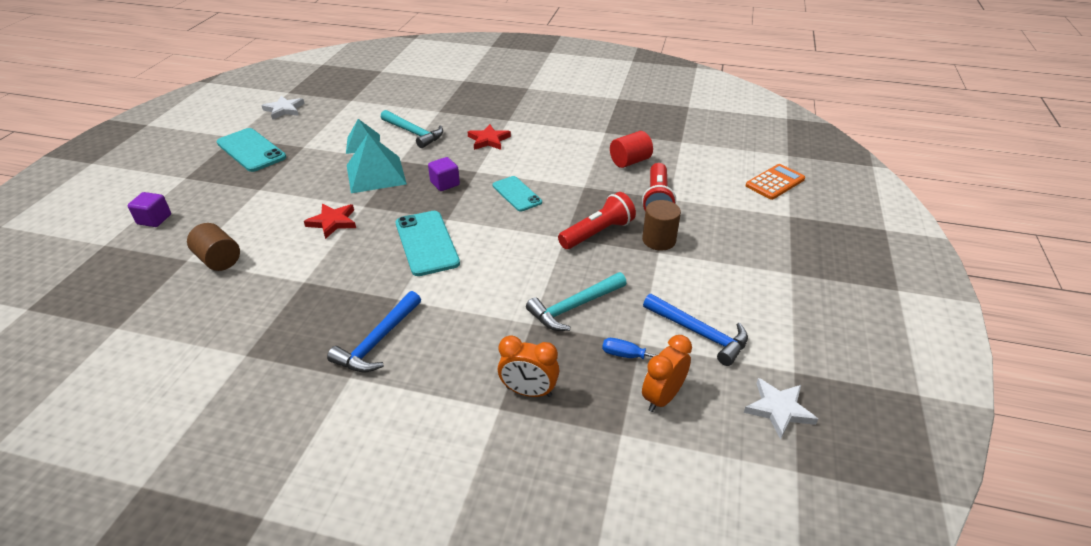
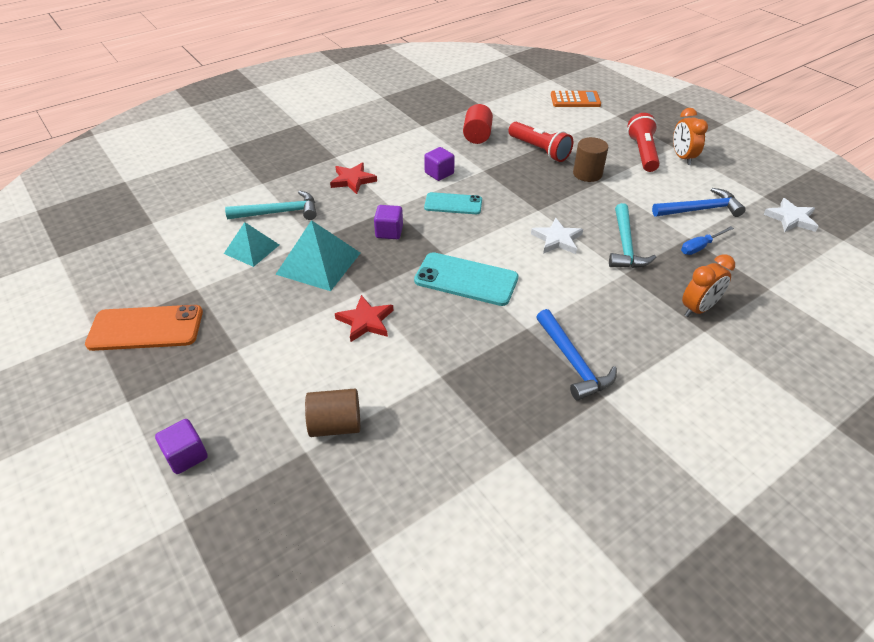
camera: 50 degrees left, 5 degrees up
turquoise phone [217,128,286,172] -> orange phone [85,305,203,351]
white star [261,96,305,120] -> white star moved to [531,218,583,254]
red flashlight [558,192,636,249] -> red flashlight moved to [627,113,660,172]
orange clock [642,335,692,412] -> orange clock moved to [673,108,708,165]
orange calculator [746,164,805,200] -> orange calculator turned 90 degrees clockwise [551,91,601,107]
none -> purple cube [424,147,455,181]

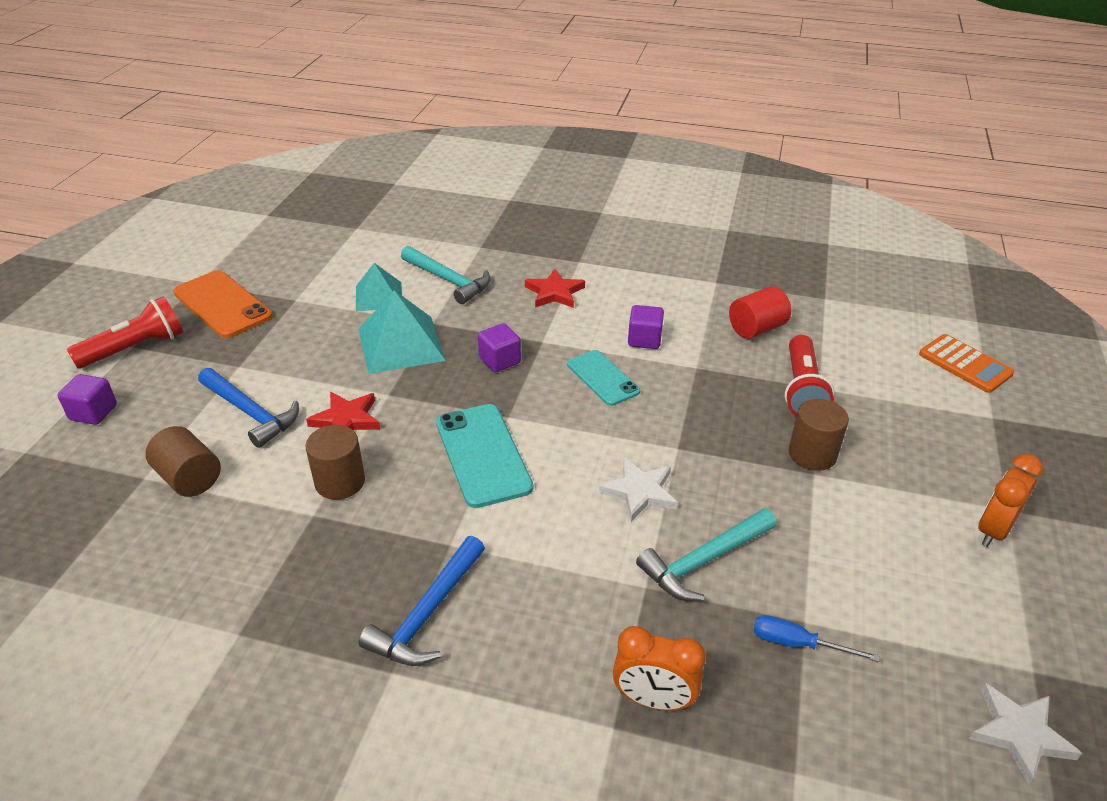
camera: 50 degrees right, 5 degrees down
red flashlight [627,113,660,172] -> red flashlight moved to [67,296,183,368]
blue hammer [652,188,746,217] -> blue hammer moved to [198,368,299,448]
none -> brown cylinder [305,425,365,500]

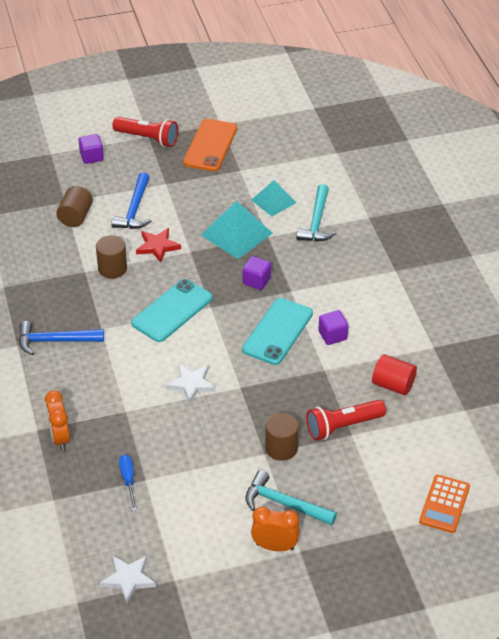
camera: 60 degrees right, 5 degrees up
red star [525,269,585,308] -> none
turquoise phone [567,350,640,406] -> turquoise phone [242,298,313,365], size x1.53
turquoise hammer [636,508,776,601] -> turquoise hammer moved to [245,470,337,525]

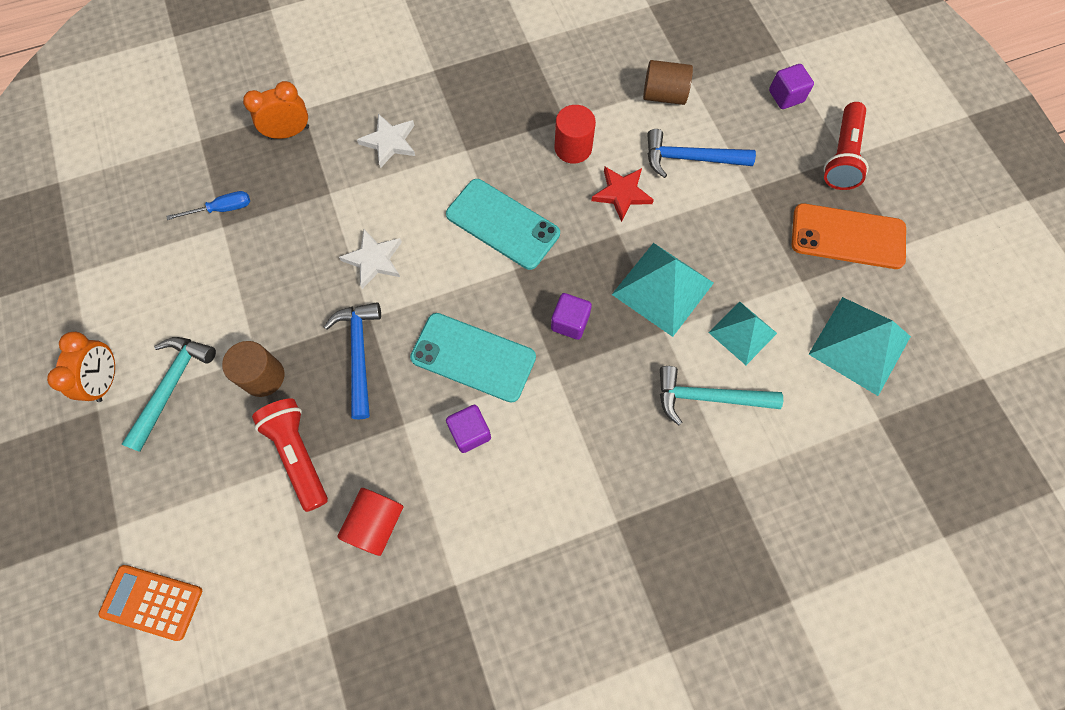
camera: 85 degrees right, 25 degrees up
blue hammer [19,321,104,355] -> blue hammer moved to [324,302,381,419]
brown cylinder [96,235,127,279] -> red cylinder [555,105,596,164]
white star [100,556,156,603] -> white star moved to [357,114,415,168]
none -> turquoise pyramid [808,297,911,396]

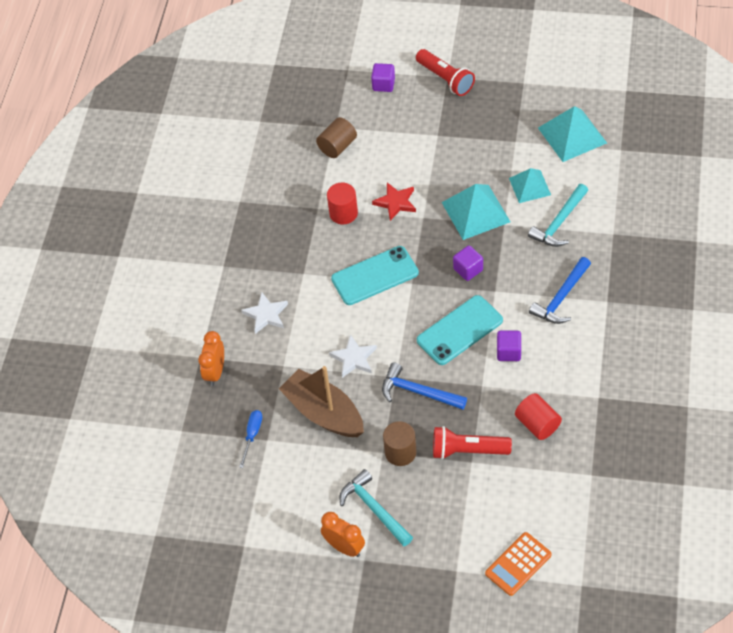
camera: 55 degrees left, 15 degrees down
blue hammer [647,129,756,178] -> blue hammer moved to [529,257,591,324]
orange phone [792,203,906,269] -> none
none -> brown boat [279,366,364,437]

